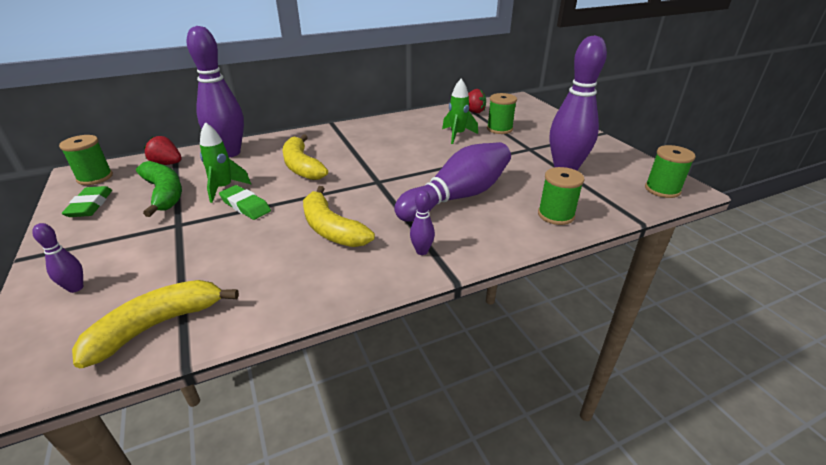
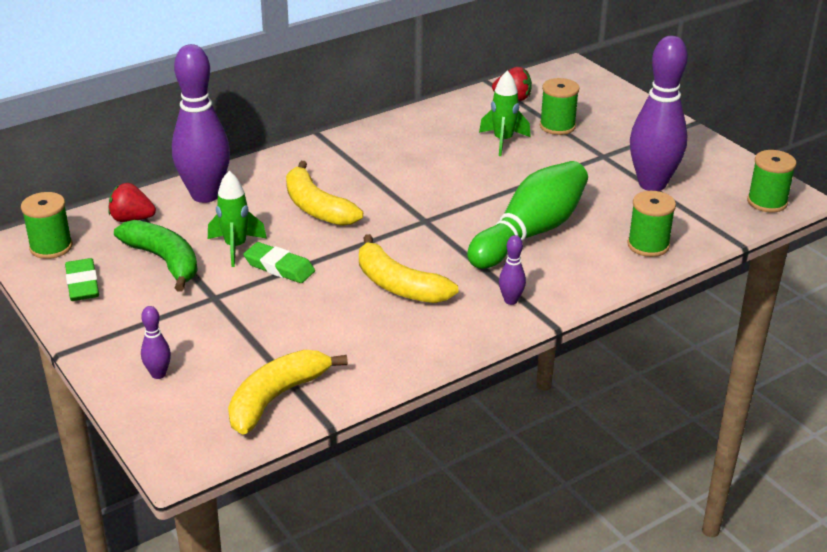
camera: 10 degrees left, 0 degrees up
purple bowling pin [394,142,511,222] -> green bowling pin [467,161,588,269]

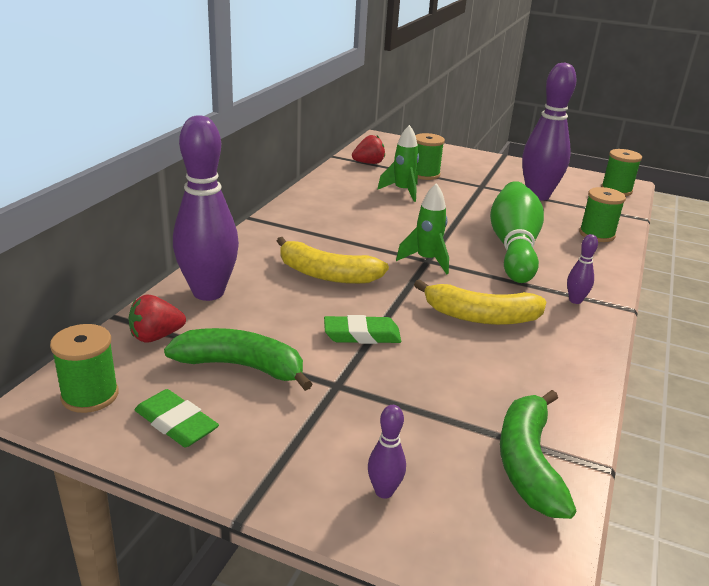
camera: 35 degrees left, 5 degrees down
green rocket [208,171,267,267] -> green rocket moved to [396,183,449,275]
yellow banana [228,350,348,435] -> green banana [500,390,577,519]

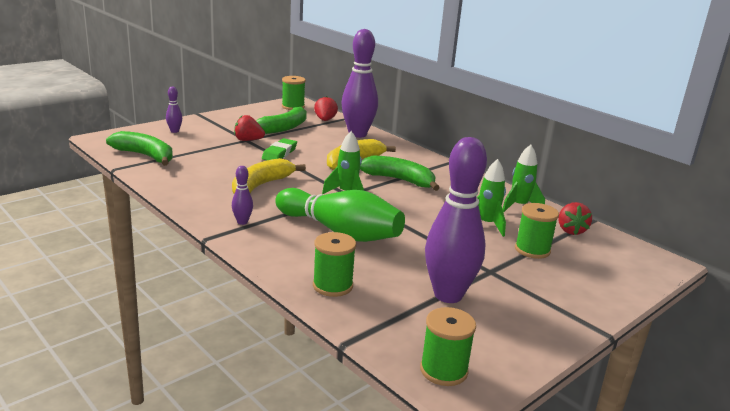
camera: 115 degrees right, 5 degrees down
green eraser [135,389,219,447] -> none
none -> red strawberry [234,115,265,141]
none -> green banana [360,155,440,191]
none -> green rocket [502,145,545,213]

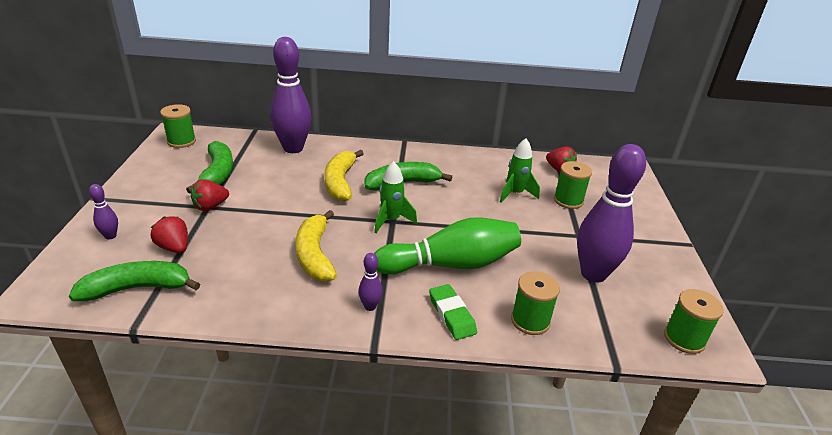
camera: 45 degrees left, 10 degrees up
green eraser [262,138,297,160] -> green eraser moved to [429,284,477,340]
red strawberry [314,96,338,121] -> red strawberry moved to [151,216,188,253]
green rocket [502,145,545,213] -> none

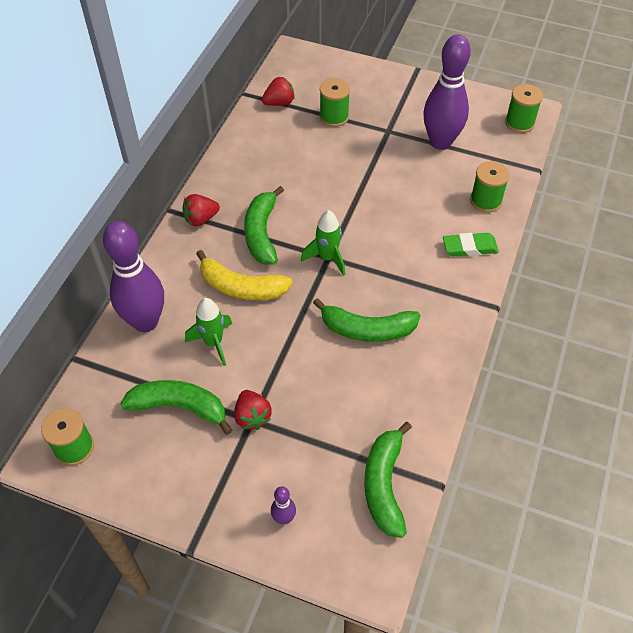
camera: 70 degrees left, 20 degrees up
red strawberry [151,216,188,253] -> red strawberry moved to [183,194,220,226]
yellow banana [296,210,337,282] -> green banana [313,298,420,342]
purple bowling pin [358,253,383,311] -> none
green bowling pin [374,217,521,275] -> none
green rocket [500,138,540,203] -> green rocket moved to [185,298,232,366]

